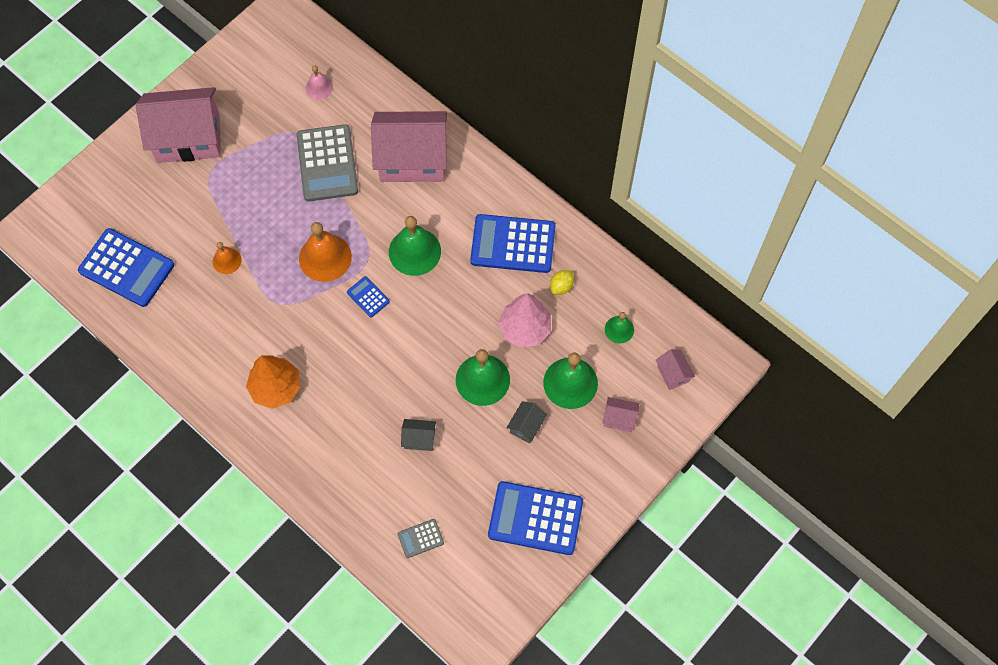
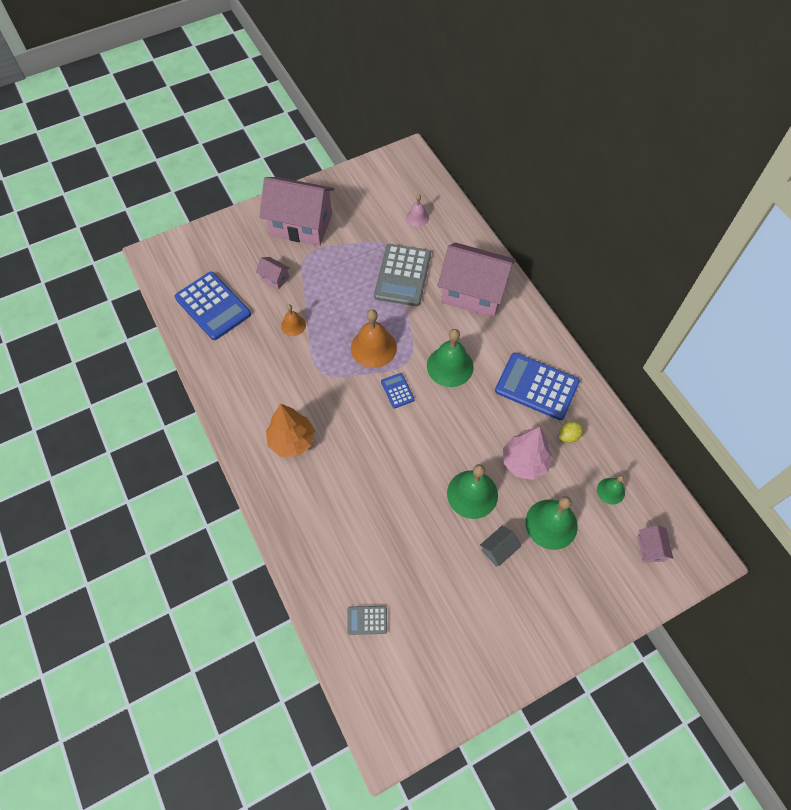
camera: 20 degrees right, 5 degrees down
grey house [401,419,436,451] -> none
blue calculator [488,481,583,555] -> none
pink house [603,397,639,432] -> pink house moved to [256,257,290,290]

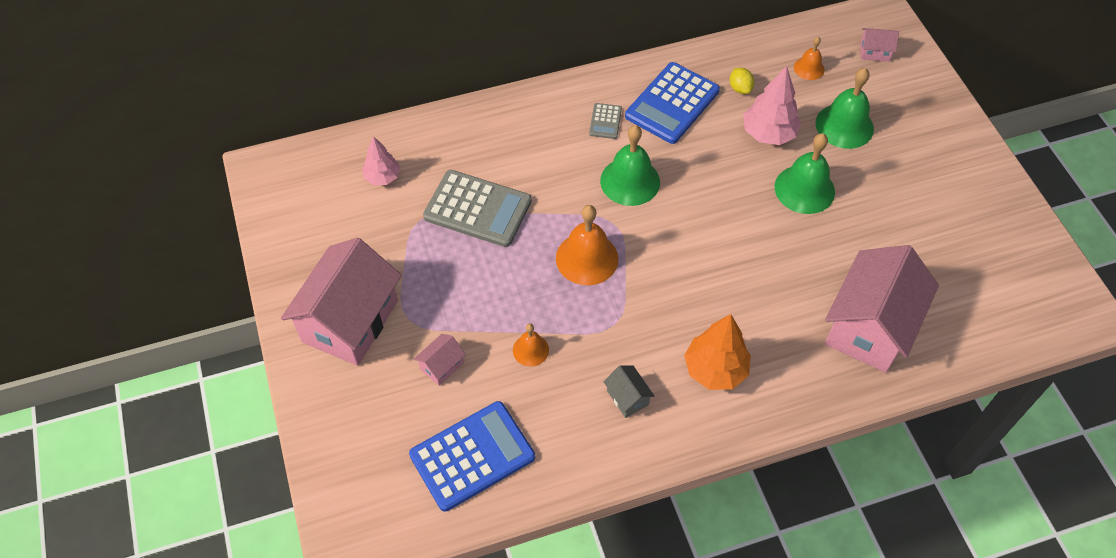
camera: 80 degrees left, 5 degrees down
grey calculator [347,606,387,635] -> grey calculator moved to [589,103,622,139]
blue calculator [381,373,414,409] -> none
pink bell [406,194,429,227] -> pink tree [362,136,400,185]
pink house [438,242,516,318] -> pink house moved to [825,245,939,373]
grey house [480,526,521,567] -> grey house moved to [603,365,654,418]
green bell [597,475,625,505] -> orange bell [794,37,825,80]

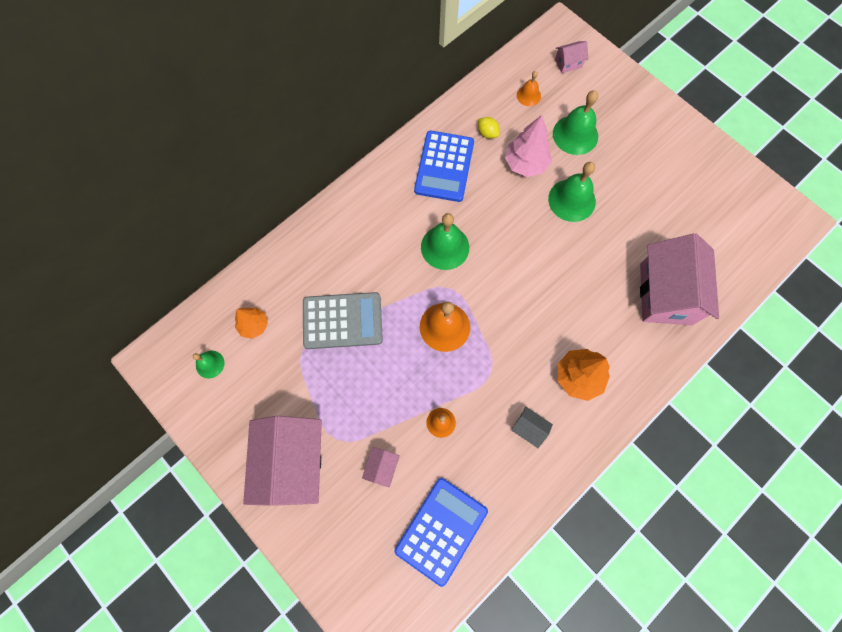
camera: 25 degrees left, 15 degrees up
pink tree [362,136,400,185] -> orange tree [235,307,268,339]
grey calculator [589,103,622,139] -> none
none -> green bell [193,351,224,378]

